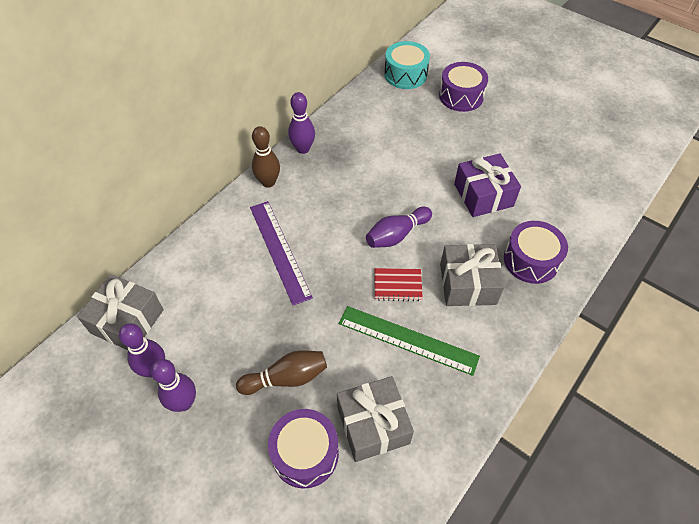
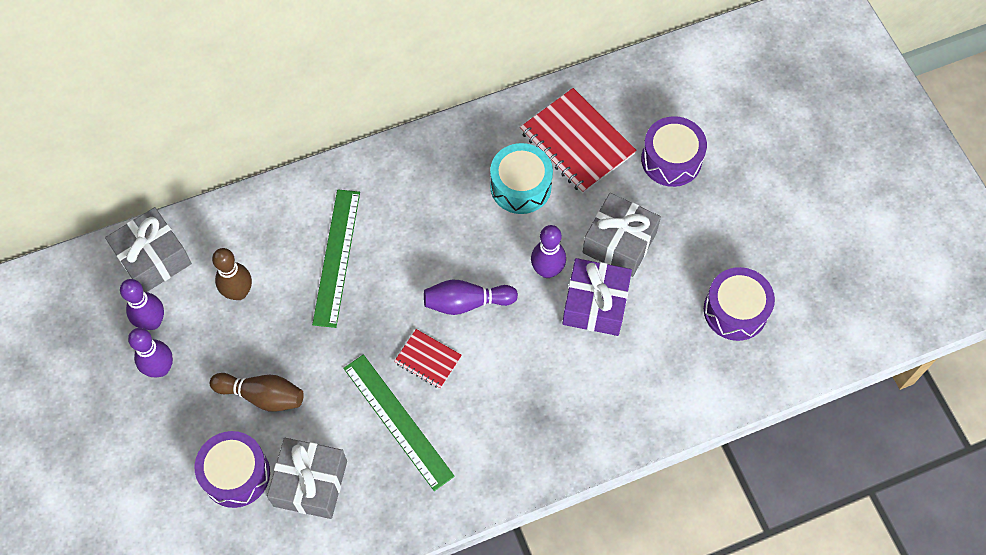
camera: 30 degrees right, 10 degrees up
purple ruler [250,201,313,306] -> green ruler [312,189,360,328]
brown bowling pin [252,126,280,188] -> brown bowling pin moved to [212,248,252,300]
purple bowling pin [288,92,315,154] -> purple bowling pin moved to [531,225,566,278]
turquoise drum [384,41,430,89] -> turquoise drum moved to [490,143,553,214]
grey gift [440,244,504,306] -> grey gift moved to [583,193,661,277]
purple drum [504,221,568,284] -> purple drum moved to [704,267,775,341]
none -> red notebook [520,88,637,194]

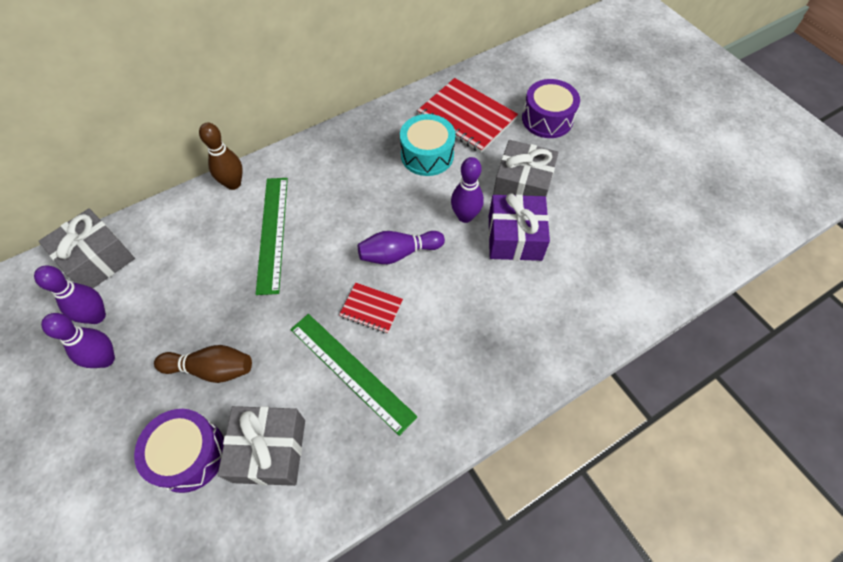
camera: 10 degrees left, 5 degrees down
brown bowling pin [212,248,252,300] -> brown bowling pin moved to [199,123,243,190]
purple drum [704,267,775,341] -> none

